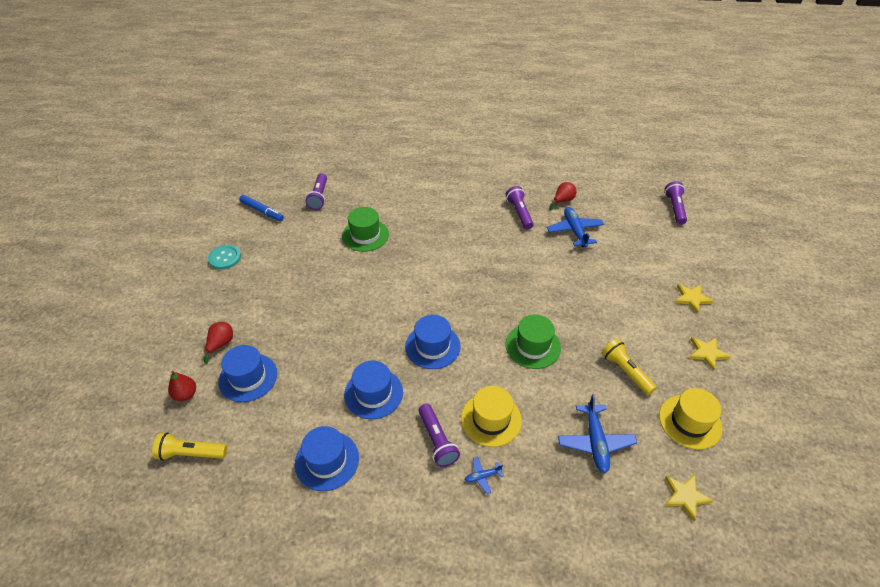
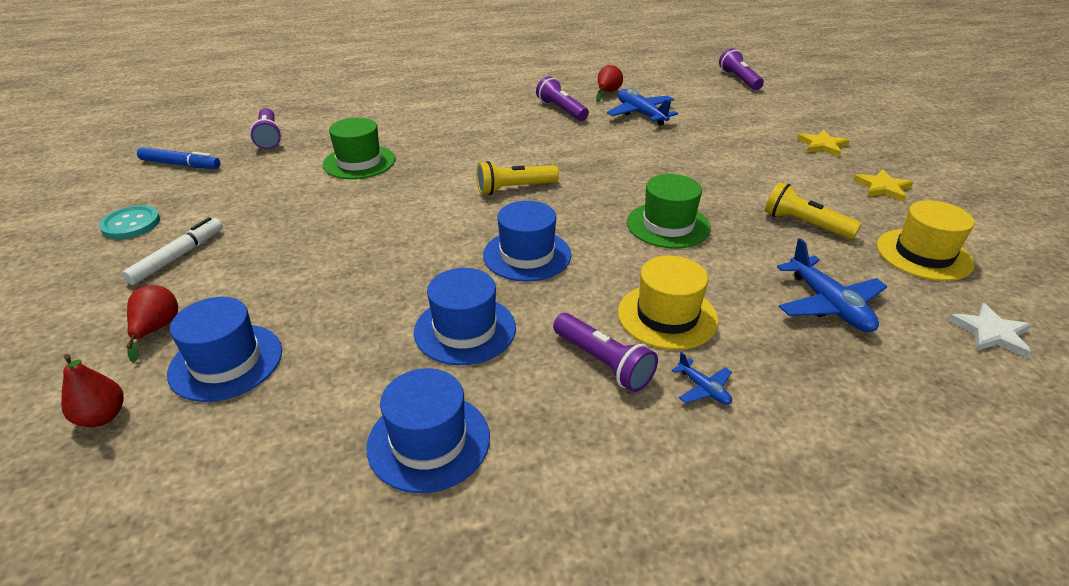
camera: 20 degrees left, 10 degrees down
yellow flashlight [152,432,227,461] -> yellow flashlight moved to [477,161,559,195]
blue plane [465,457,503,494] -> blue plane turned 90 degrees counterclockwise [672,352,732,405]
yellow star [665,475,713,521] -> white star [948,303,1031,358]
none -> white marker [122,217,223,285]

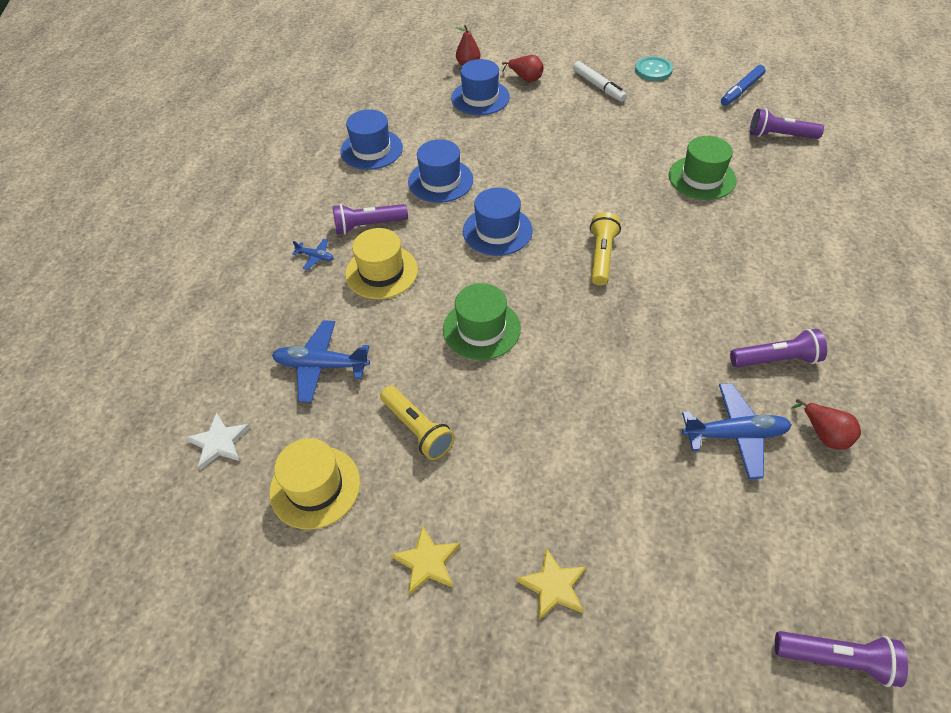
camera: 120 degrees right, 15 degrees up
blue plane [672,352,732,405] -> blue plane turned 150 degrees counterclockwise [292,239,333,270]
yellow flashlight [765,182,862,239] -> yellow flashlight turned 75 degrees clockwise [380,386,455,460]

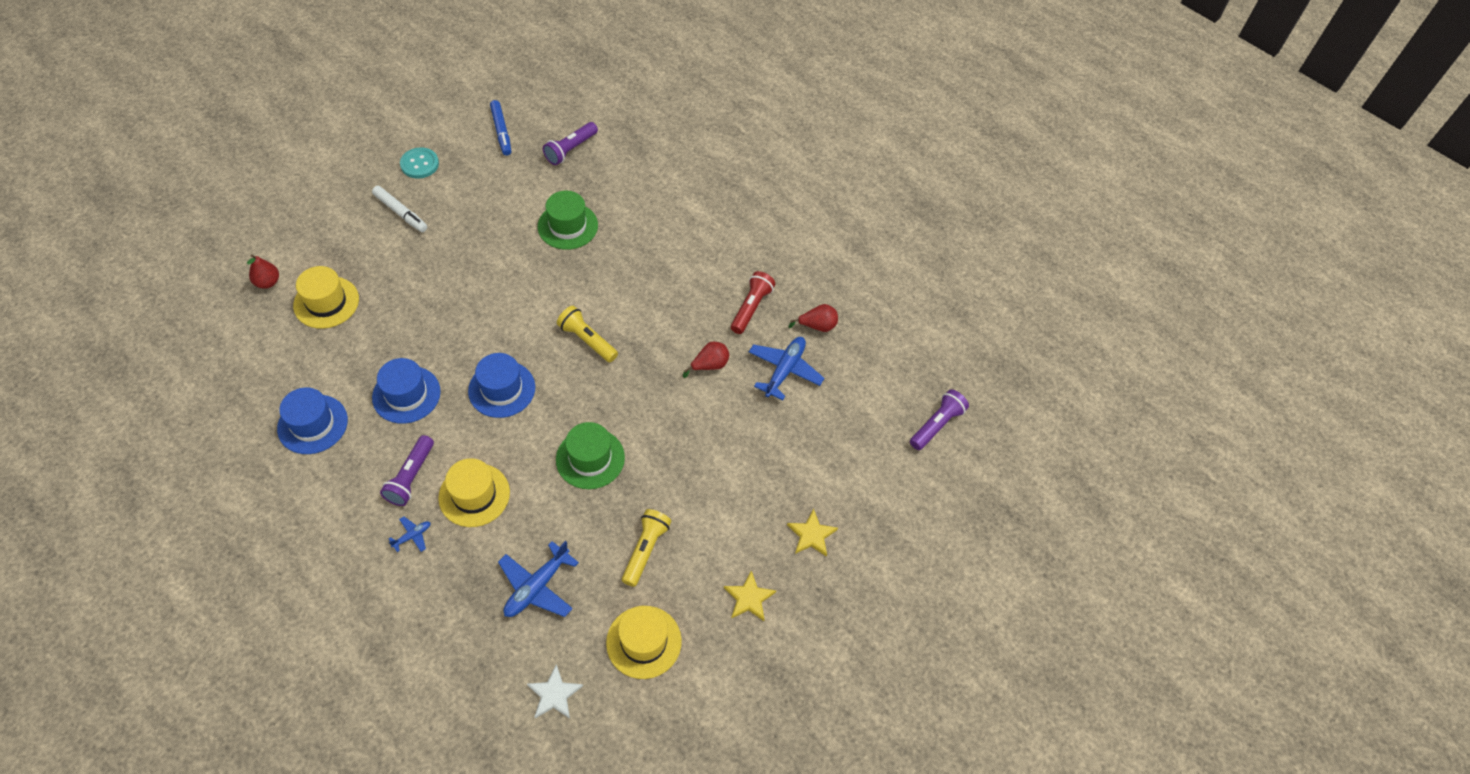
camera: 65 degrees left, 5 degrees up
yellow flashlight [380,386,455,460] -> yellow flashlight turned 60 degrees counterclockwise [622,509,671,587]
blue hat [451,59,510,115] -> yellow hat [293,266,359,329]
red pear [502,55,544,82] -> red pear moved to [683,342,729,378]
white marker [573,61,627,102] -> white marker turned 45 degrees clockwise [372,186,427,232]
purple flashlight [730,329,827,367] -> red flashlight [731,271,775,334]

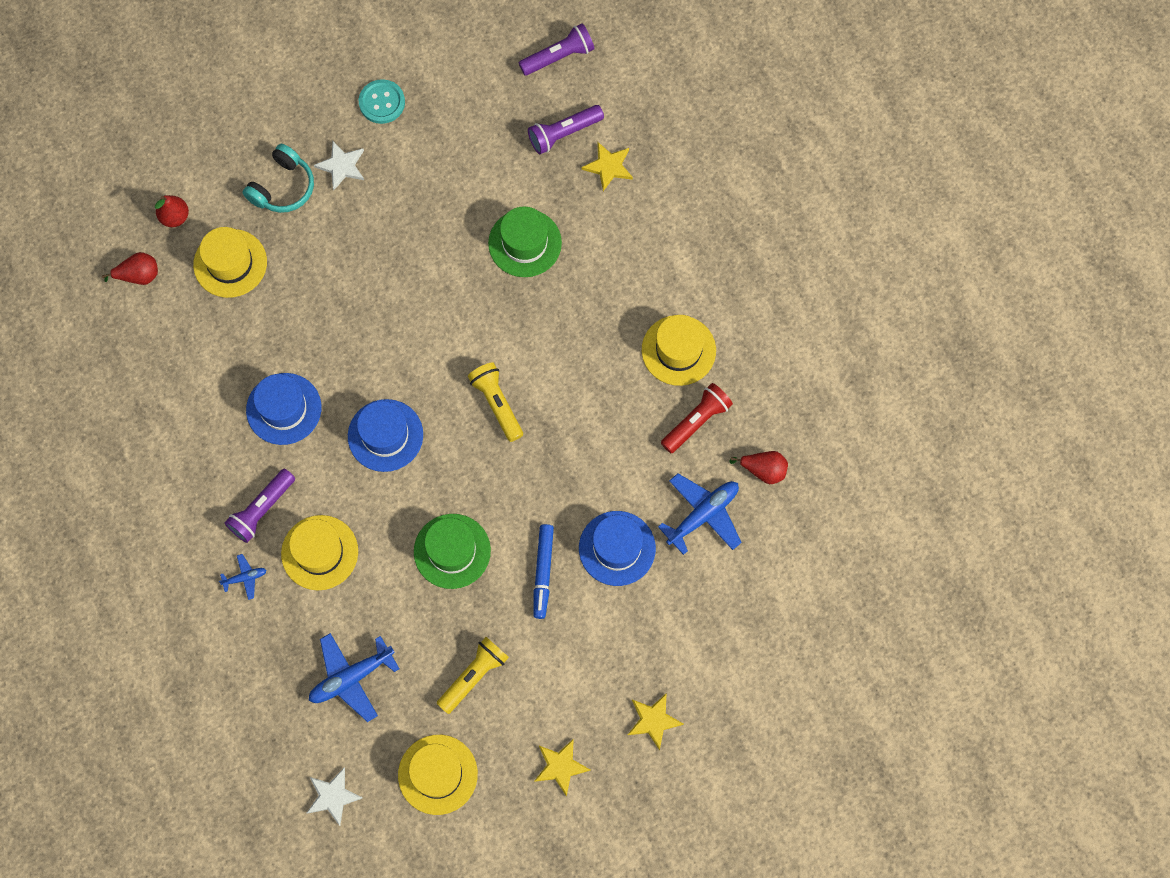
camera: 25 degrees right, 15 degrees up
blue hat [277,387,348,454] -> blue hat moved to [579,511,656,586]
white marker [372,186,427,232] -> white star [314,141,364,190]
blue marker [490,100,511,156] -> blue marker moved to [533,524,554,619]
red pear [683,342,729,378] -> red pear moved to [102,252,158,285]
purple flashlight [910,389,969,450] -> purple flashlight moved to [519,23,595,76]
none -> turquoise headphones [242,144,314,213]
none -> yellow star [581,142,633,191]
none -> yellow hat [642,315,716,386]

